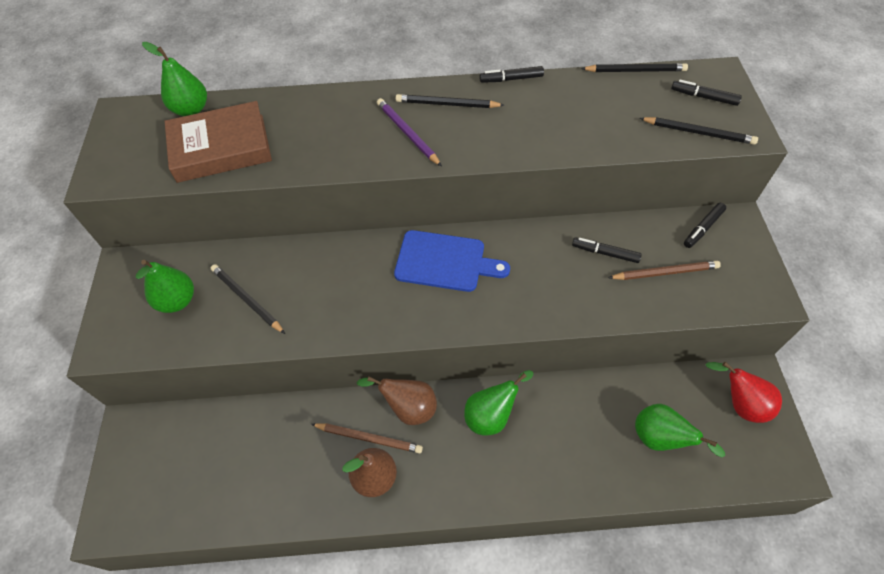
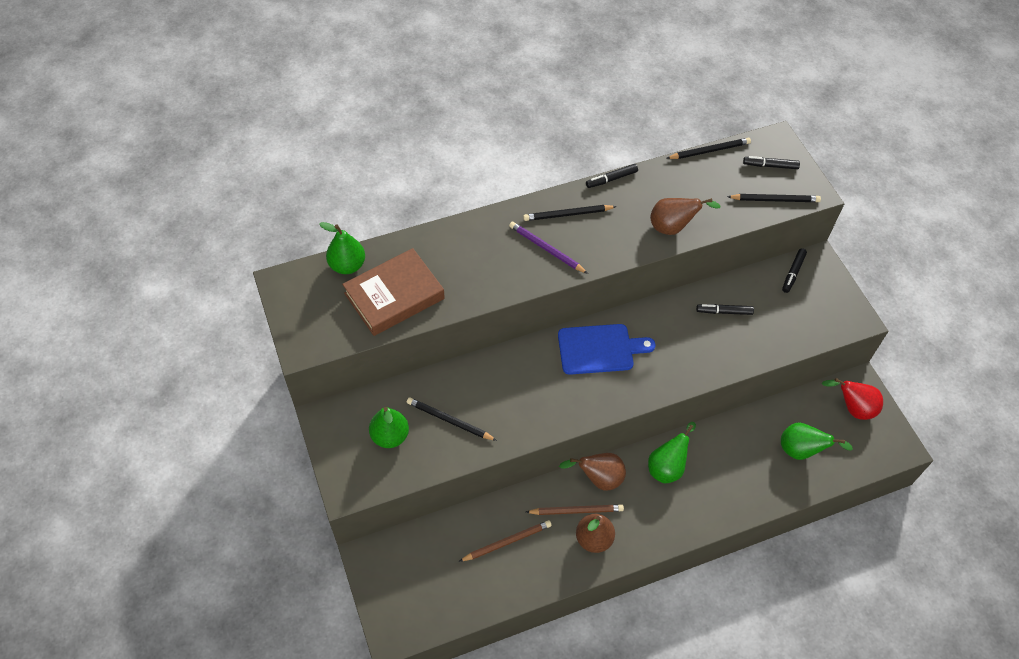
camera: 20 degrees left, 0 degrees up
brown pencil [608,261,721,280] -> brown pencil moved to [459,520,552,562]
none -> brown pear [650,198,721,235]

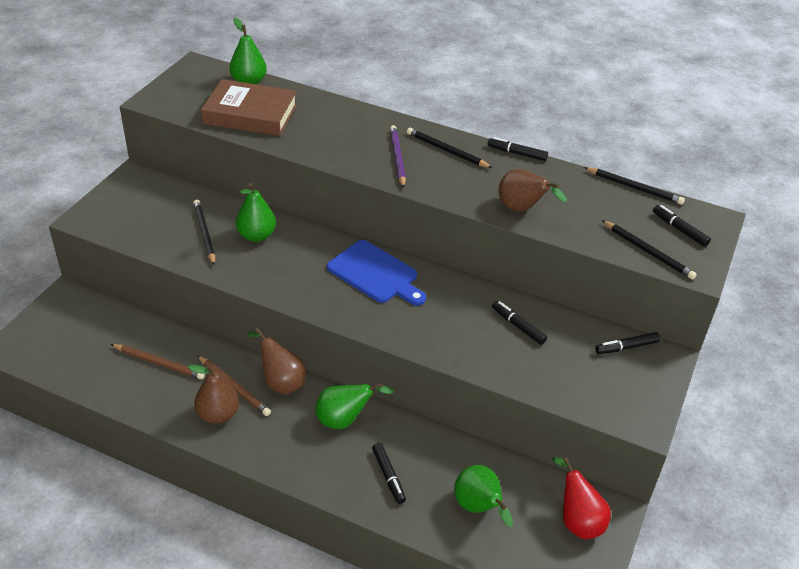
camera: 45 degrees right, 15 degrees down
green pear [369,407,409,448] -> green pear moved to [236,183,276,242]
none -> black marker [372,443,406,504]

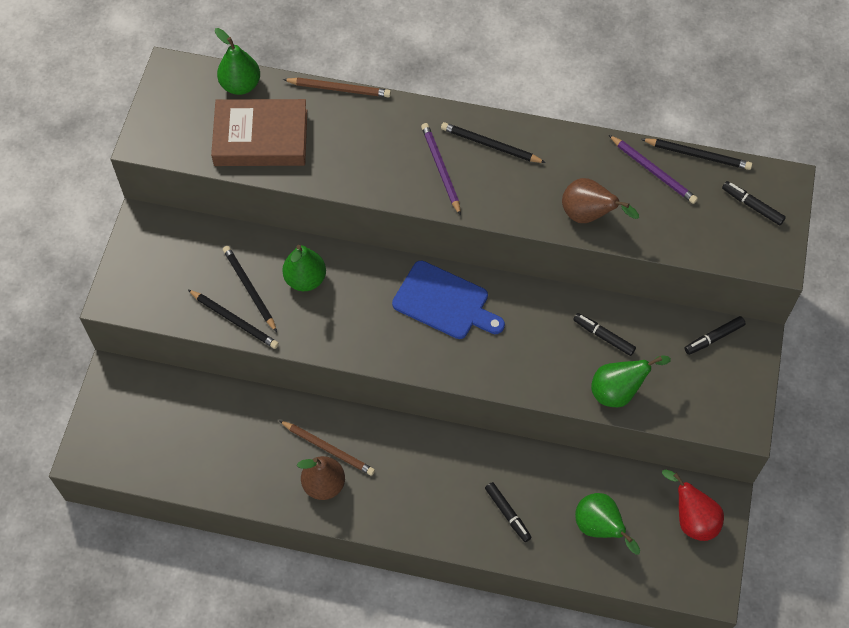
camera: 10 degrees left, 20 degrees up
brown pencil [111,344,205,379] -> brown pencil moved to [283,78,391,97]
brown pear [247,328,306,395] -> none
green pear [315,383,394,429] -> green pear moved to [591,355,671,407]
black marker [488,137,548,161] -> none
black pencil [602,220,697,280] -> black pencil moved to [188,290,279,349]
none -> purple pencil [609,135,698,204]

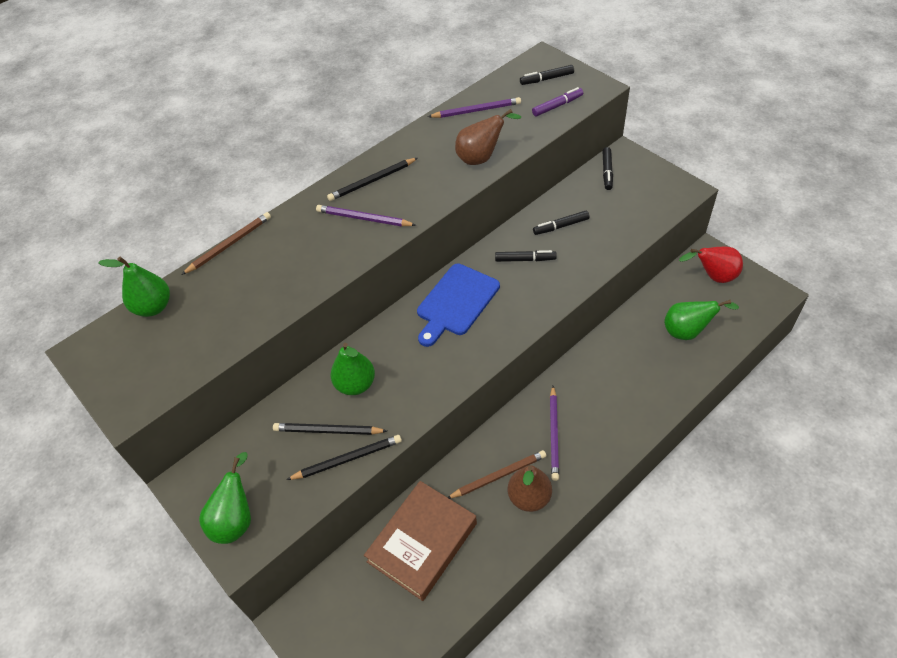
camera: 50 degrees left, 10 degrees down
brown book [211,99,307,166] -> brown book moved to [364,481,477,601]
blue cutting board [392,261,505,339] -> blue cutting board turned 150 degrees clockwise [417,264,500,347]
black marker [485,482,532,542] -> black marker moved to [495,250,557,262]
green pear [591,355,671,407] -> green pear moved to [199,452,251,544]
black pencil [641,138,752,170] -> none
none -> purple marker [532,87,583,116]
none -> purple pencil [550,386,559,481]

